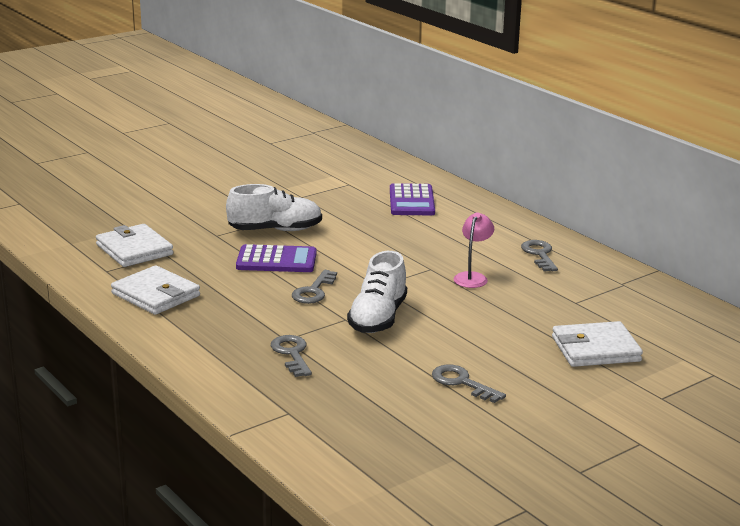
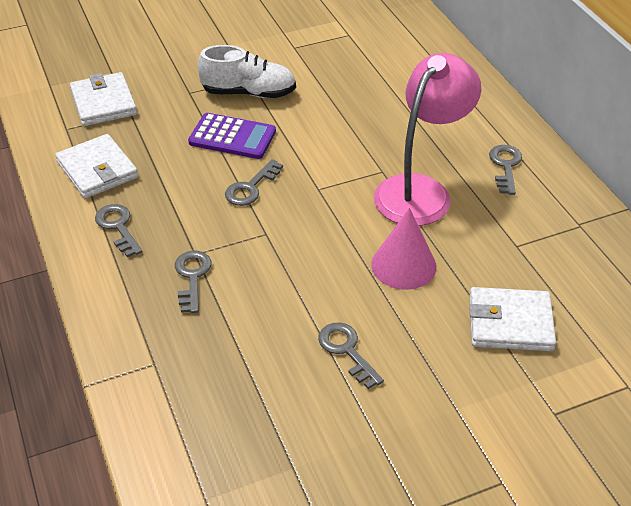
camera: 15 degrees right, 20 degrees up
white shoe [347,251,407,333] -> none
purple calculator [390,183,435,215] -> none
pink lamp [454,212,494,288] -> pink lamp [374,53,481,226], size x2.11
none -> grey key [95,204,143,257]
none -> pink cone [371,208,437,290]

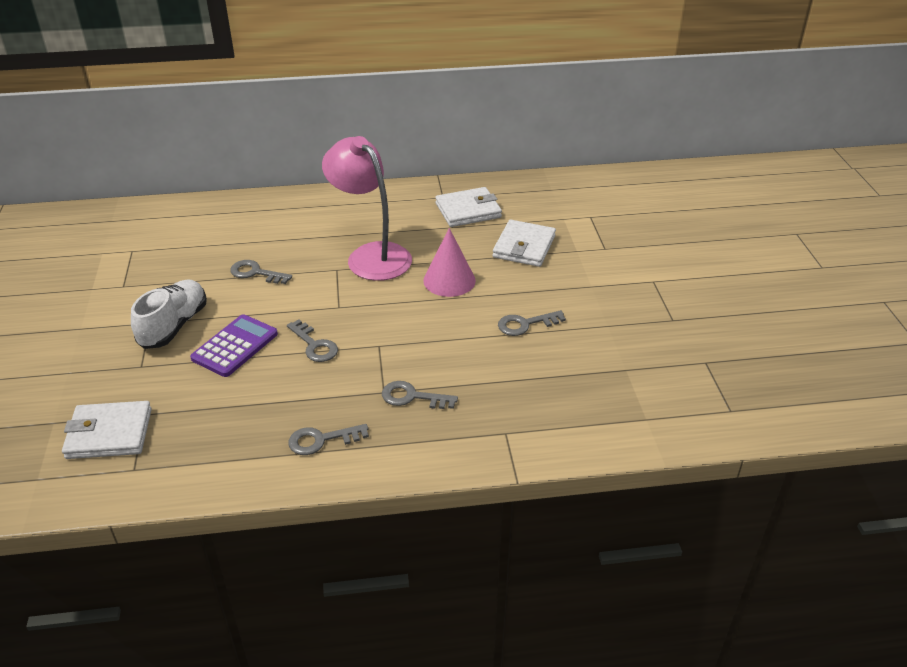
camera: 75 degrees left, 5 degrees down
white wallet [55,134,138,199] -> white wallet moved to [436,187,502,227]
grey key [489,145,522,195] -> grey key moved to [230,260,292,284]

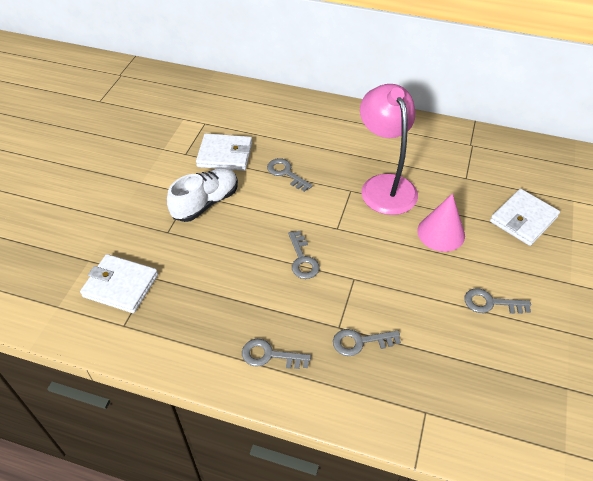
camera: 25 degrees right, 10 degrees up
purple calculator [190,314,278,377] -> none
grey key [382,381,458,409] -> grey key turned 45 degrees counterclockwise [333,329,401,356]
white wallet [436,187,502,227] -> white wallet moved to [196,133,252,171]

